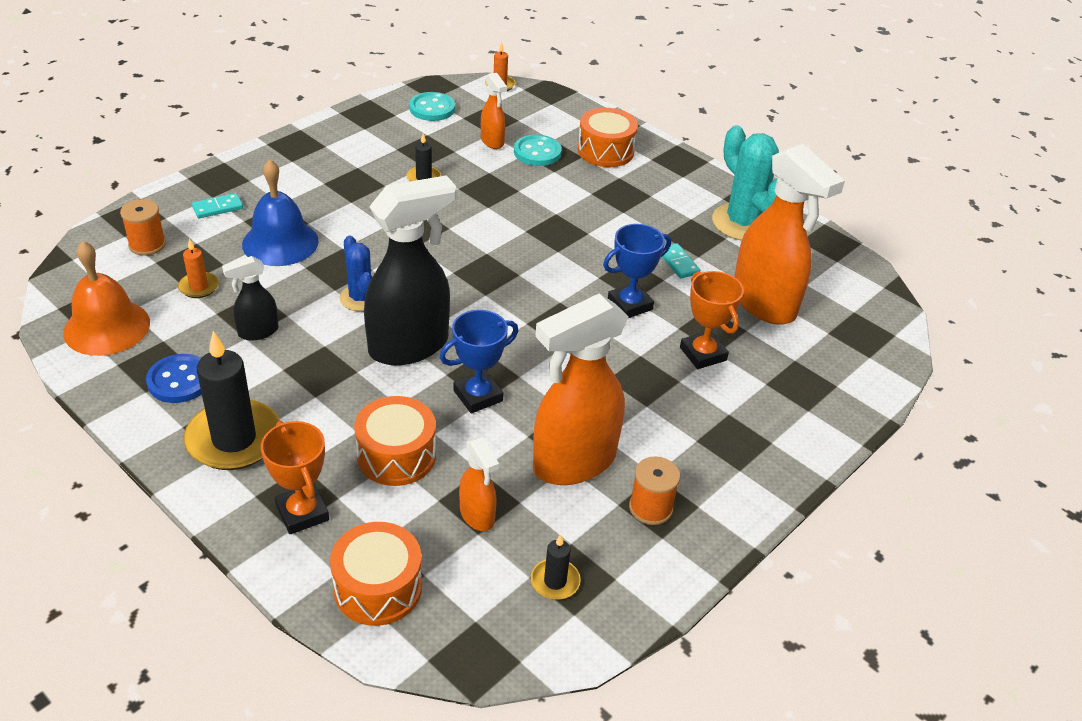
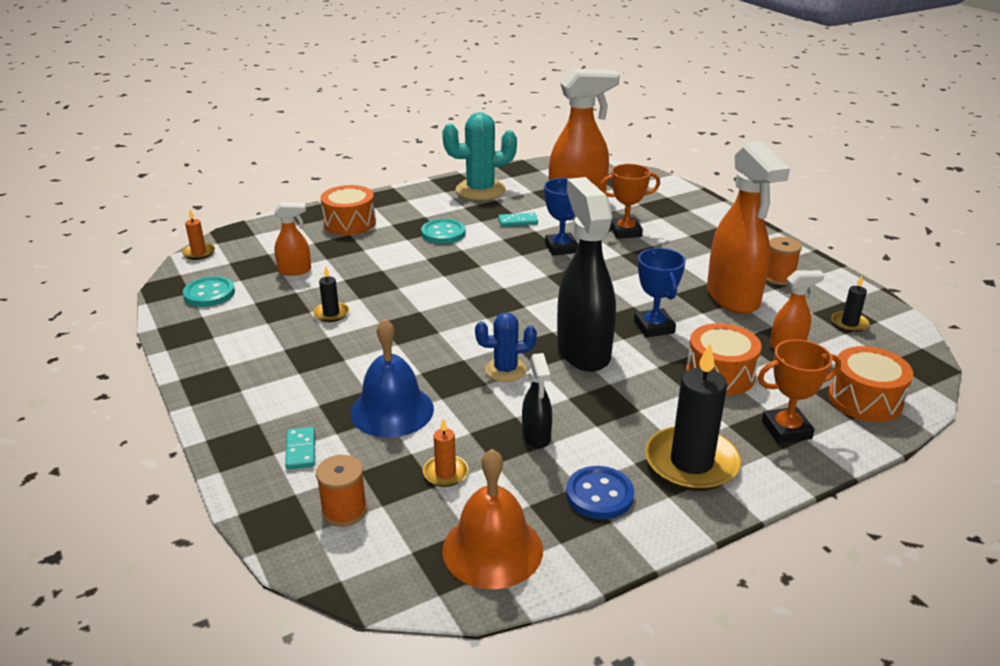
camera: 70 degrees left, 10 degrees down
turquoise button [514,134,562,166] -> turquoise button moved to [421,219,465,244]

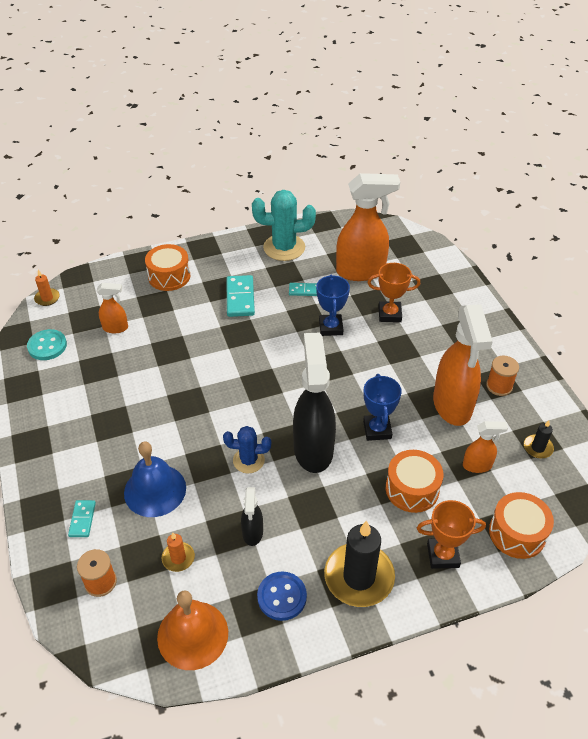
camera: 10 degrees right, 15 degrees up
black candle [313,266,349,322] -> none
turquoise button [421,219,465,244] -> turquoise domino [226,275,255,317]

